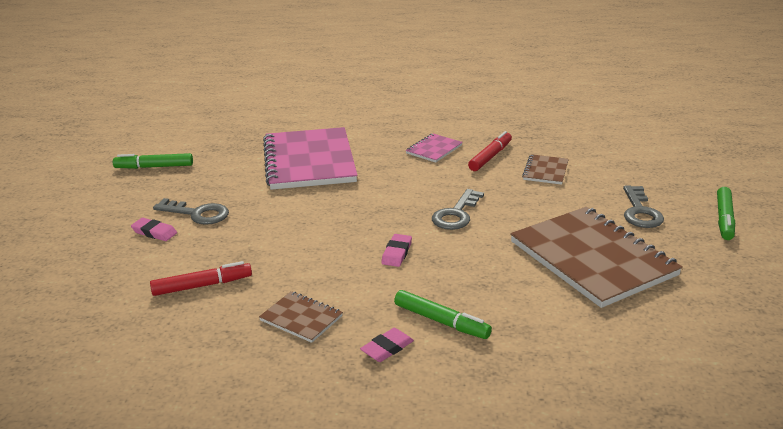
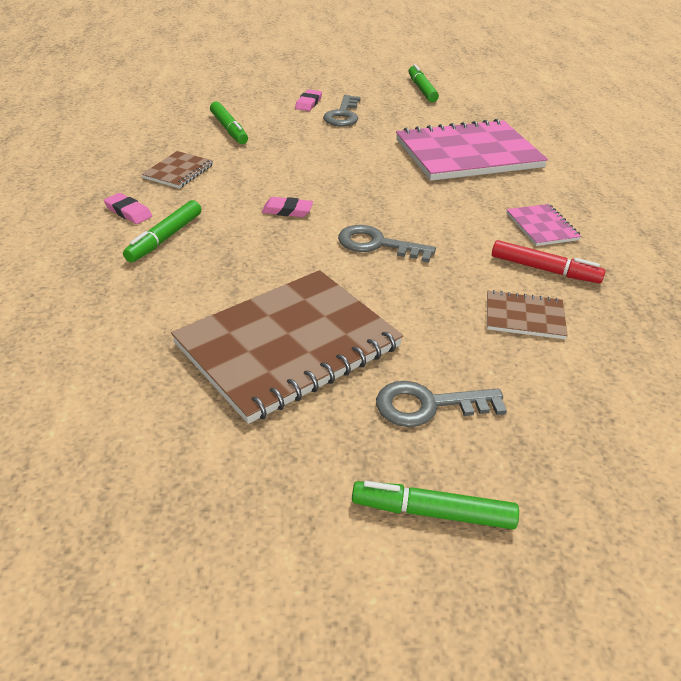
camera: 80 degrees right, 10 degrees up
red marker [150,261,252,296] -> green marker [210,101,248,144]
pink notebook [406,134,463,163] -> pink notebook turned 45 degrees clockwise [507,204,581,246]

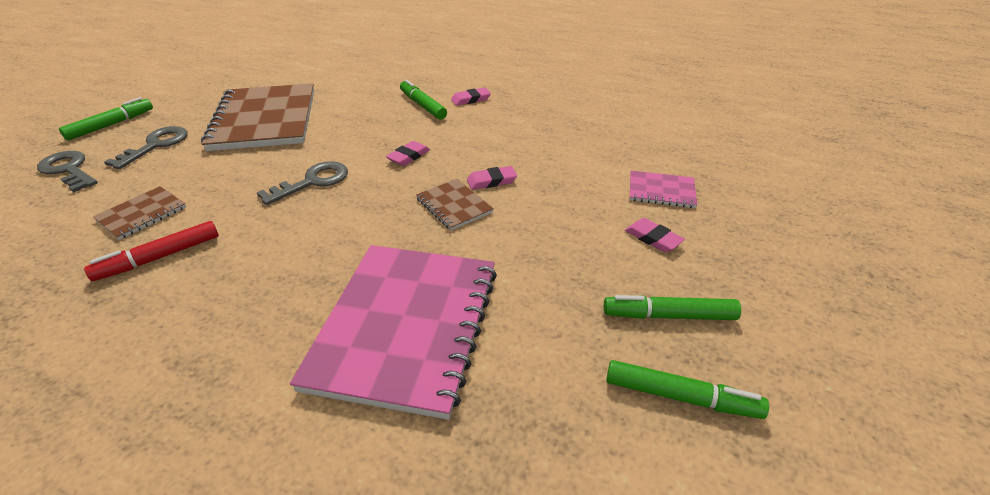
camera: 120 degrees right, 0 degrees up
brown notebook [141,151,213,188] -> brown notebook moved to [416,179,494,230]
green marker [210,101,248,144] -> green marker moved to [604,295,741,320]
grey key [323,95,361,126] -> grey key moved to [37,151,98,192]
pink notebook [507,204,581,246] -> pink notebook moved to [629,171,697,208]
none -> pink eraser [467,166,517,190]

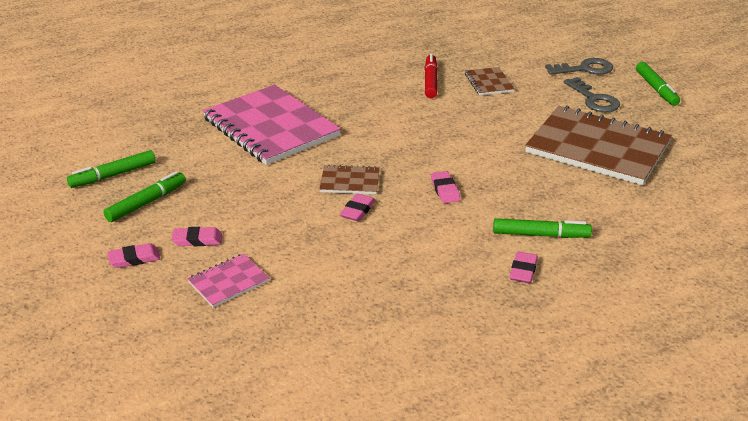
camera: 130 degrees right, 5 degrees down
grey key [257,161,348,205] -> none
none -> pink eraser [107,243,160,268]

